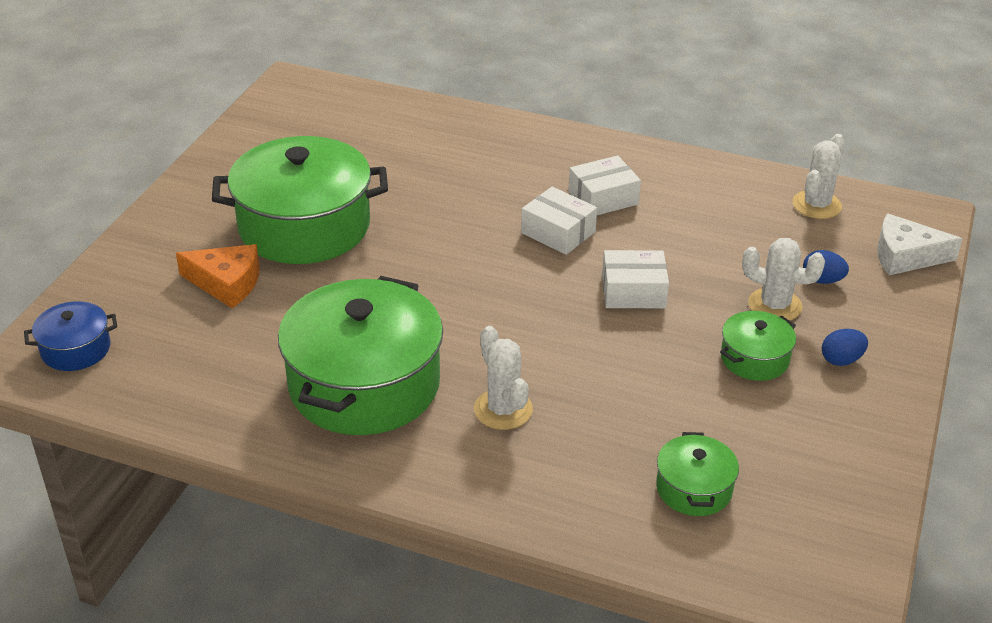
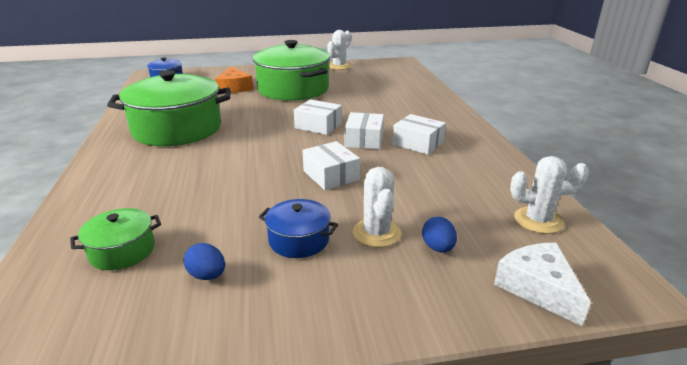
camera: 60 degrees right, 10 degrees down
white cactus [474,326,533,430] -> white cactus moved to [327,30,351,70]
green pot [720,311,796,381] -> blue pot [259,199,338,258]
blue egg [822,329,868,366] -> blue egg moved to [184,243,225,280]
none -> white box [294,99,342,135]

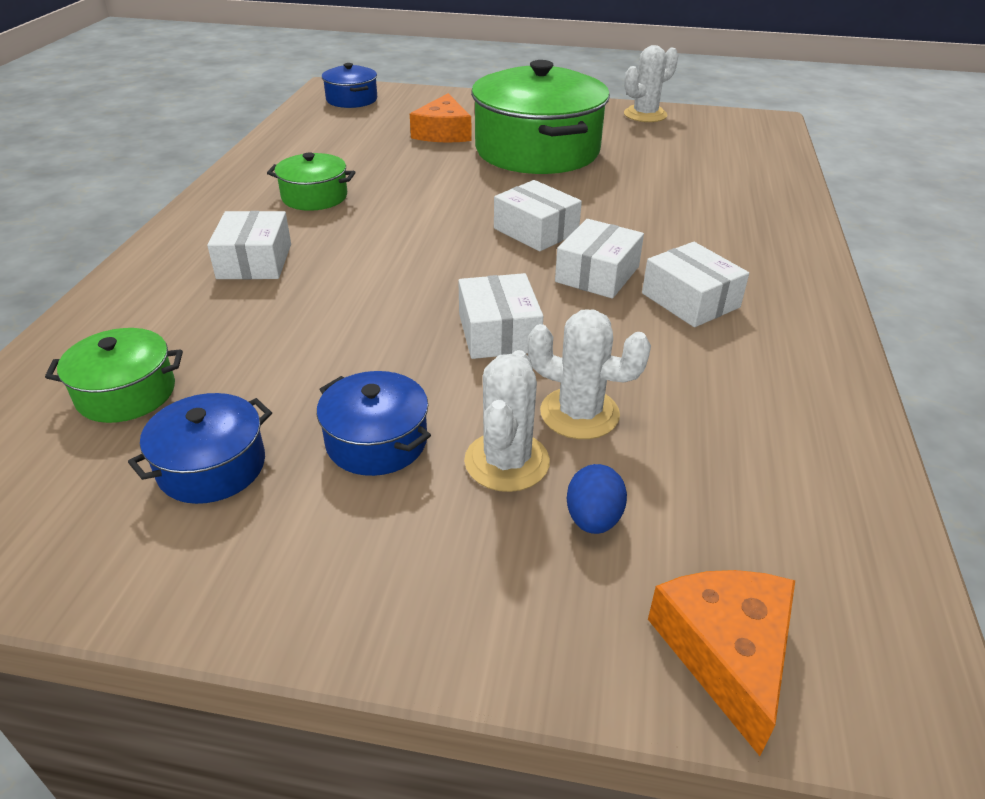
camera: 20 degrees right, 10 degrees up
green pot [107,70,230,146] -> green pot [267,152,355,211], size x0.47
blue egg [184,243,225,280] -> blue pot [128,393,272,504]
white cheese [494,243,591,326] -> orange cheese [648,570,795,756]
white cactus [510,156,588,234] -> white cactus moved to [527,310,651,439]
none -> white box [207,211,291,279]

